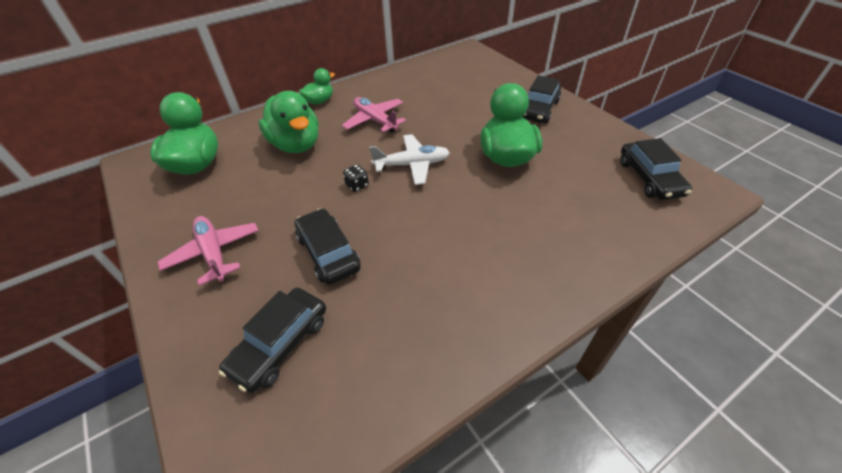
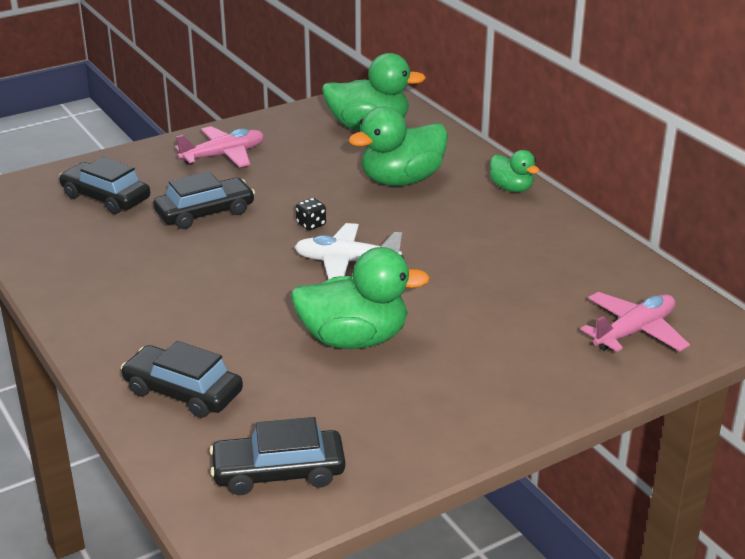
camera: 90 degrees right, 15 degrees down
pink plane [342,97,406,133] -> pink plane moved to [580,292,690,352]
white plane [369,134,450,185] -> white plane turned 105 degrees clockwise [295,223,402,280]
black car [523,76,561,123] -> black car moved to [121,341,243,418]

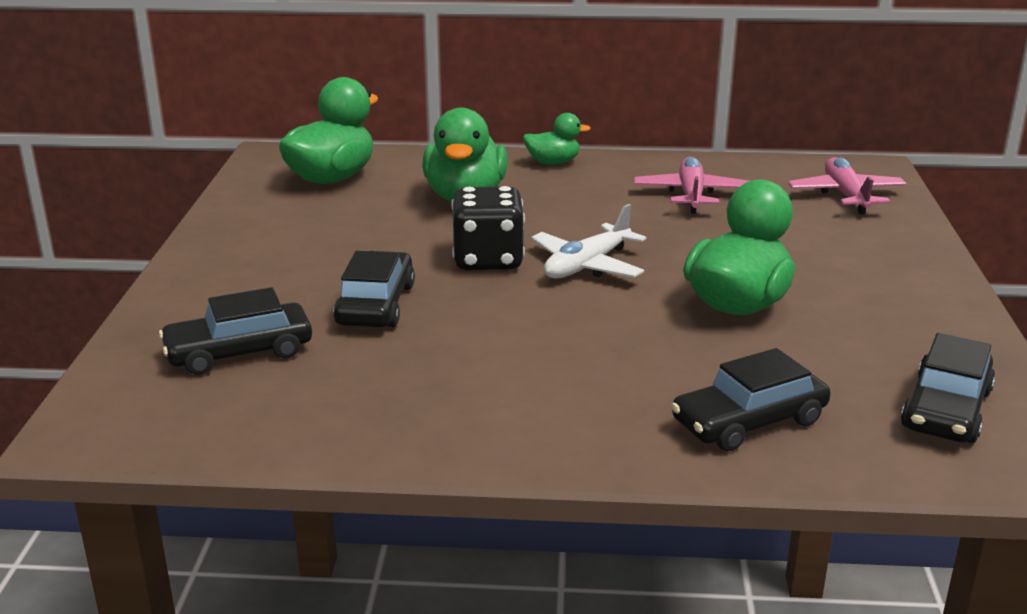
camera: 55 degrees left, 5 degrees down
pink plane [175,126,264,168] -> pink plane moved to [634,157,749,214]
black dice [296,198,326,230] -> black dice [451,186,525,270], size x2.27

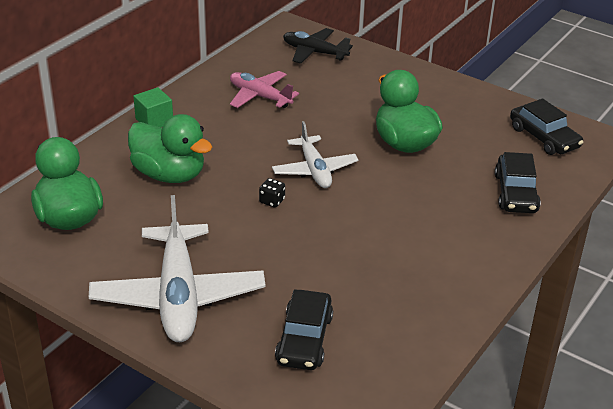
camera: 60 degrees left, 10 degrees up
black car [333,251,415,327] -> none
black dice [451,186,525,270] -> black dice [259,178,285,207], size x0.44
green duck [523,113,591,165] -> green cube [133,87,173,127]
pink plane [788,157,906,214] -> black plane [283,28,353,64]
none -> white plane [89,195,266,342]

